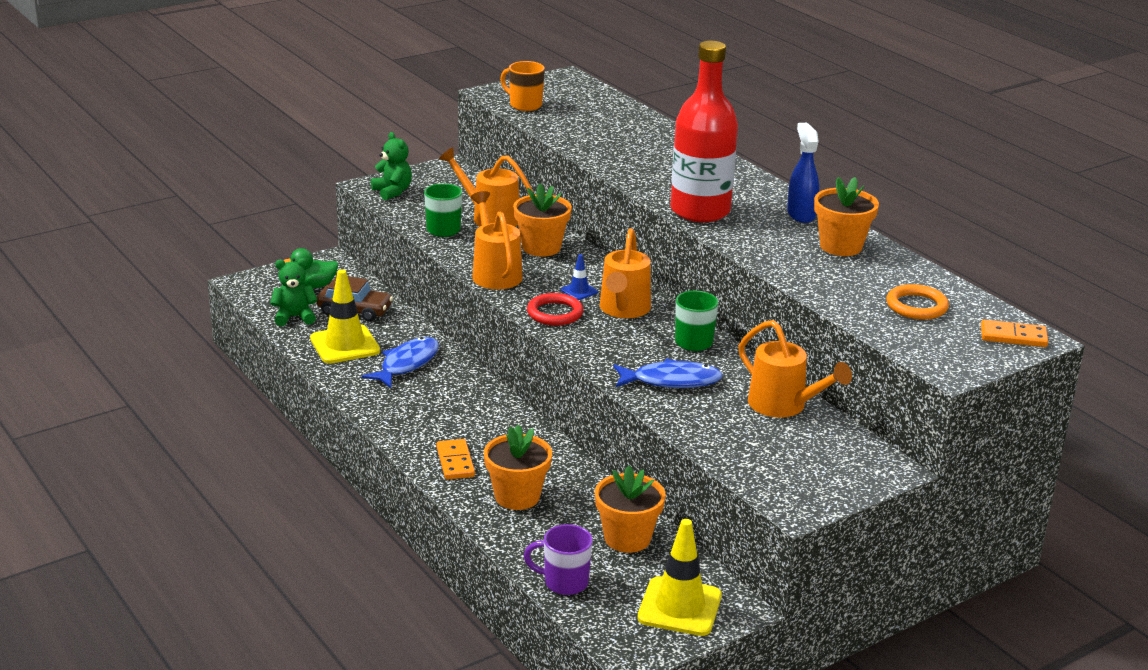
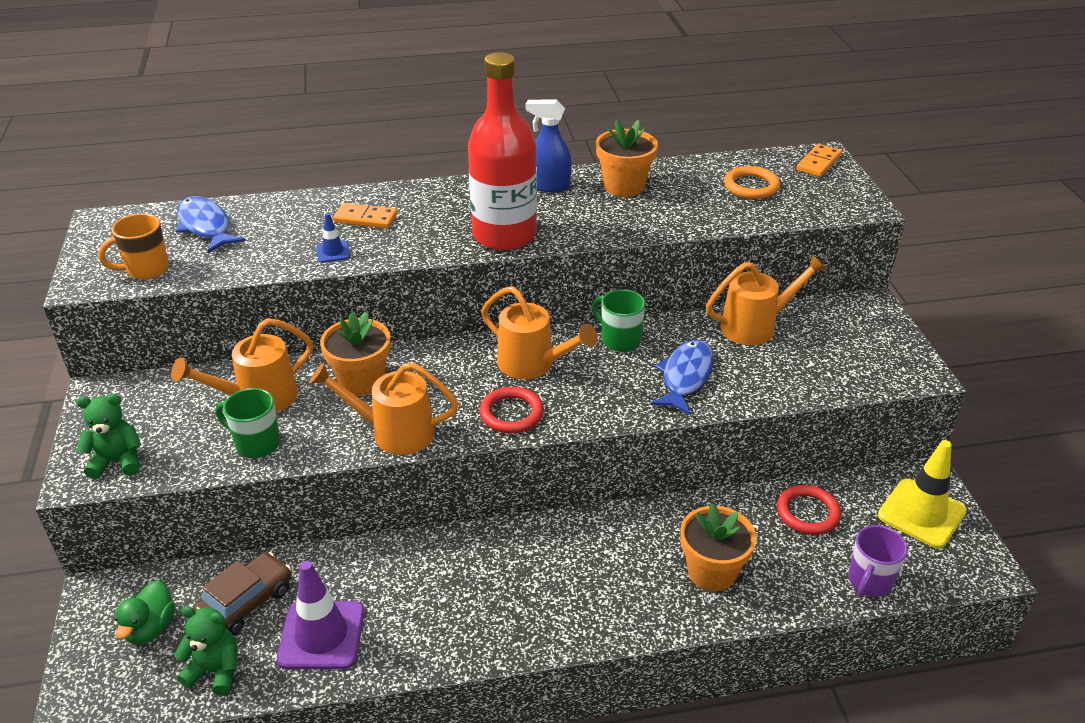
camera: 65 degrees left, 10 degrees up
green teddy bear [270,258,318,326] -> green teddy bear turned 90 degrees clockwise [174,606,238,695]
yellow traffic cone [310,269,380,364] -> purple traffic cone [277,561,364,669]
blue fish [362,337,439,388] -> blue fish moved to [176,196,246,253]
orange domino [437,439,475,480] -> orange domino moved to [333,203,397,229]
blue traffic cone [561,254,598,300] -> blue traffic cone moved to [316,213,350,263]
orange flower pot [595,465,666,553] -> red ring [777,485,841,535]

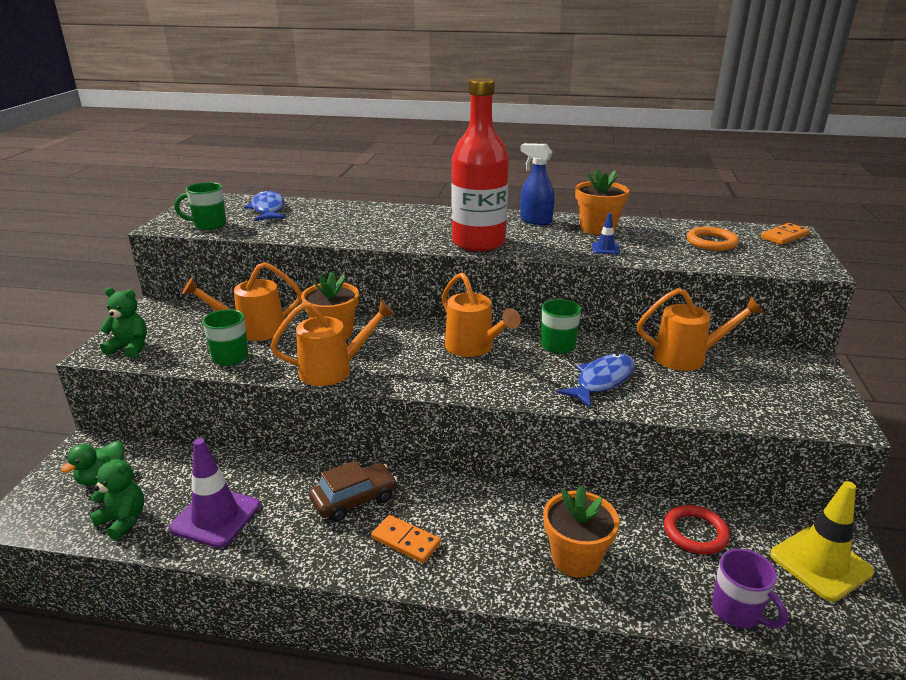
camera: 20 degrees right, 10 degrees down
orange mug [98,214,169,280] -> green mug [174,182,226,230]
brown car [193,552,291,636] -> brown car moved to [309,460,398,522]
orange watering can [310,362,458,455] -> orange watering can turned 135 degrees clockwise [270,300,395,386]
blue traffic cone [316,213,350,263] -> blue traffic cone moved to [592,213,620,254]
orange domino [333,203,397,229] -> orange domino moved to [371,515,441,563]
red ring [479,387,543,433] -> none
purple mug [848,525,908,598] -> purple mug turned 90 degrees counterclockwise [712,549,788,629]

